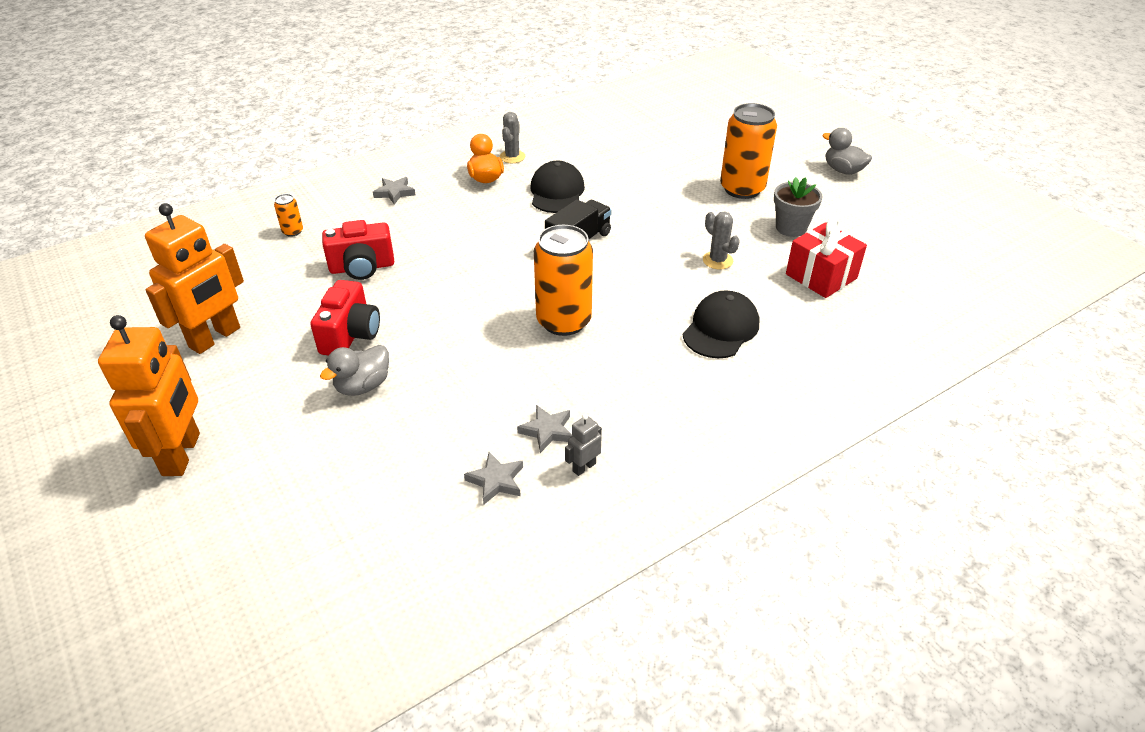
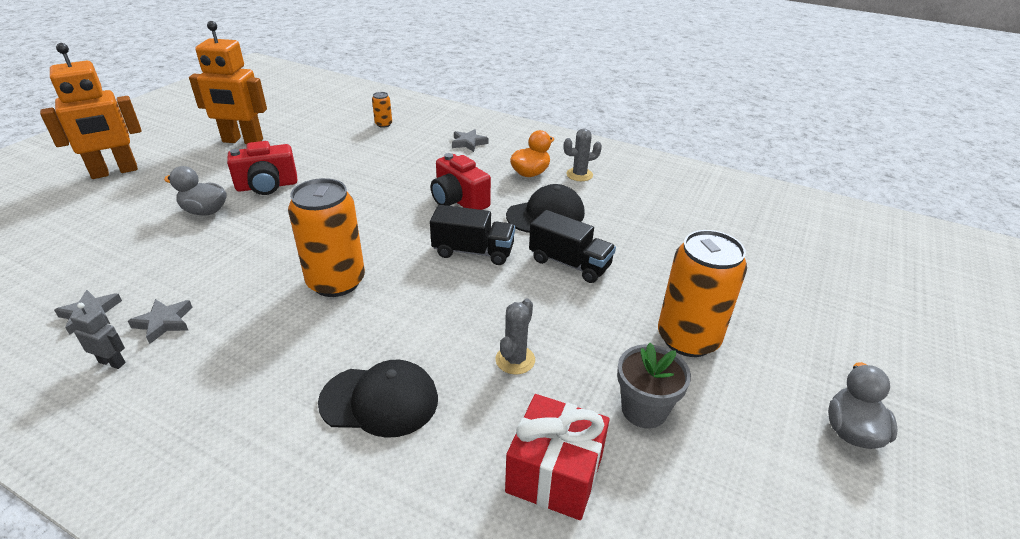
camera: 60 degrees right, 5 degrees down
red camera [322,220,394,280] -> red camera moved to [431,153,491,210]
none -> black truck [529,210,616,283]

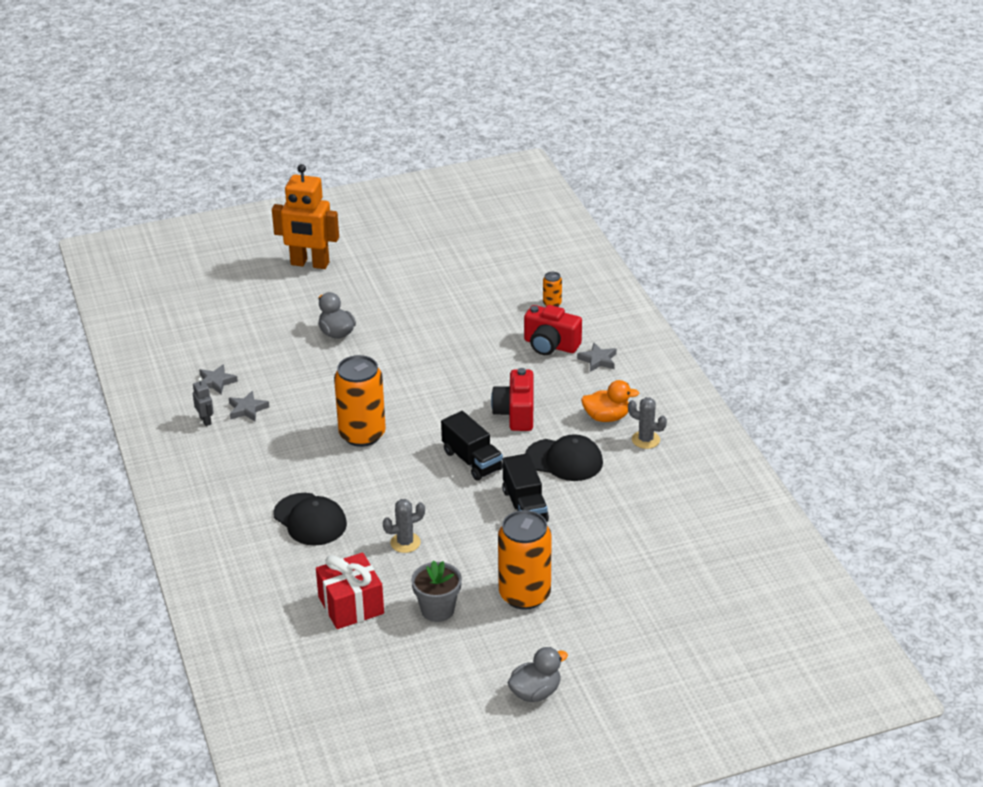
camera: 45 degrees right, 0 degrees up
orange robot [189,21,267,144] -> none
red camera [227,141,297,195] -> red camera moved to [524,305,582,355]

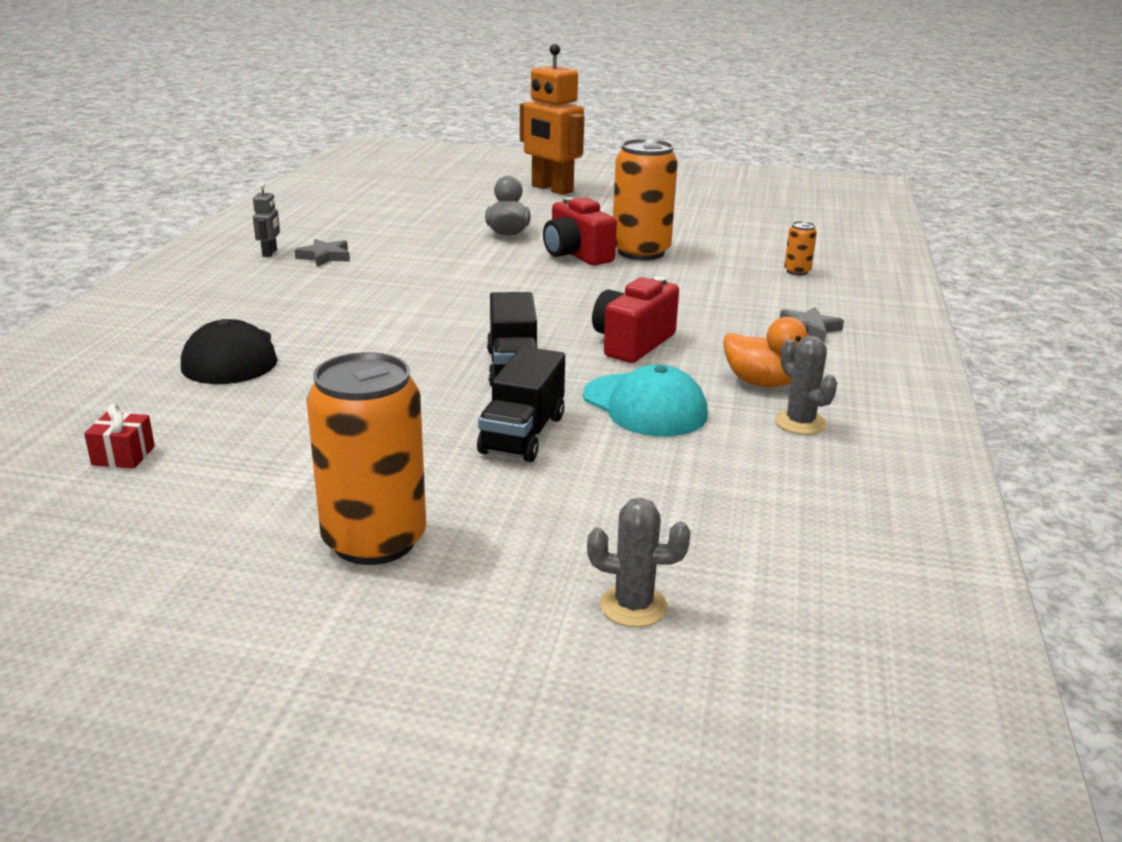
camera: 30 degrees right, 10 degrees down
grey star [199,364,238,394] -> none
red gift [316,552,384,629] -> red gift [84,404,155,469], size x0.50
orange can [334,355,386,447] -> orange can moved to [613,139,678,260]
grey cactus [383,499,425,553] -> grey cactus moved to [587,498,691,627]
grey flower pot [411,560,462,622] -> none
grey duck [508,647,568,702] -> none
red camera [524,305,582,355] -> red camera moved to [543,197,617,265]
black cap [525,434,603,481] -> turquoise cap [583,365,708,437]

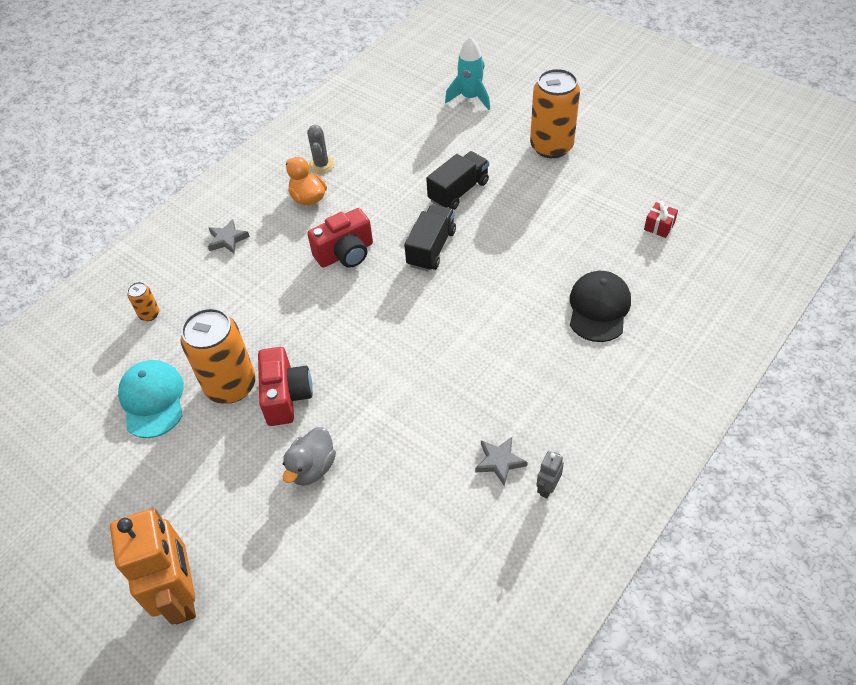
camera: 150 degrees left, 25 degrees up
turquoise cap [583,365,708,437] -> turquoise cap moved to [118,360,184,438]
grey cactus [587,498,691,627] -> turquoise rocket [445,37,490,110]

